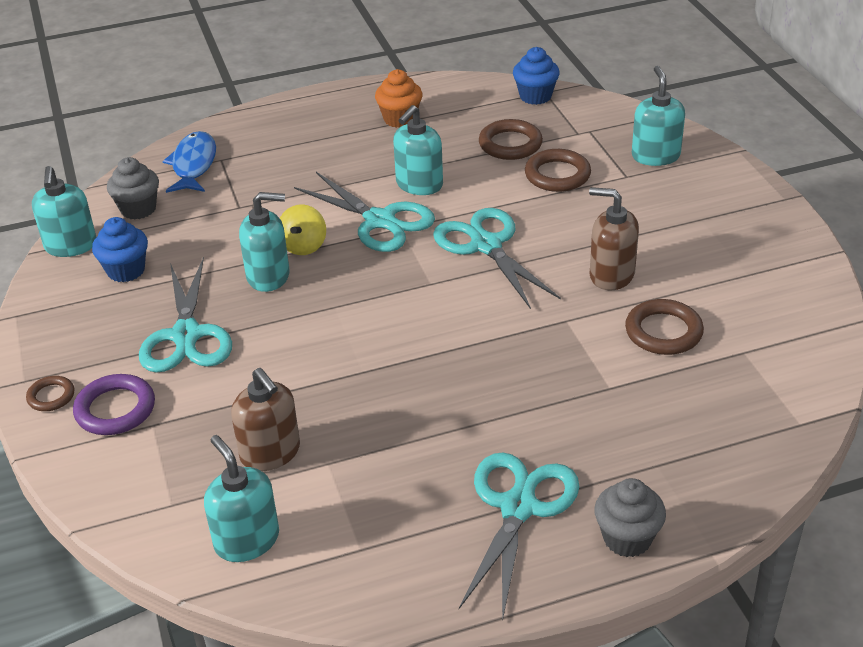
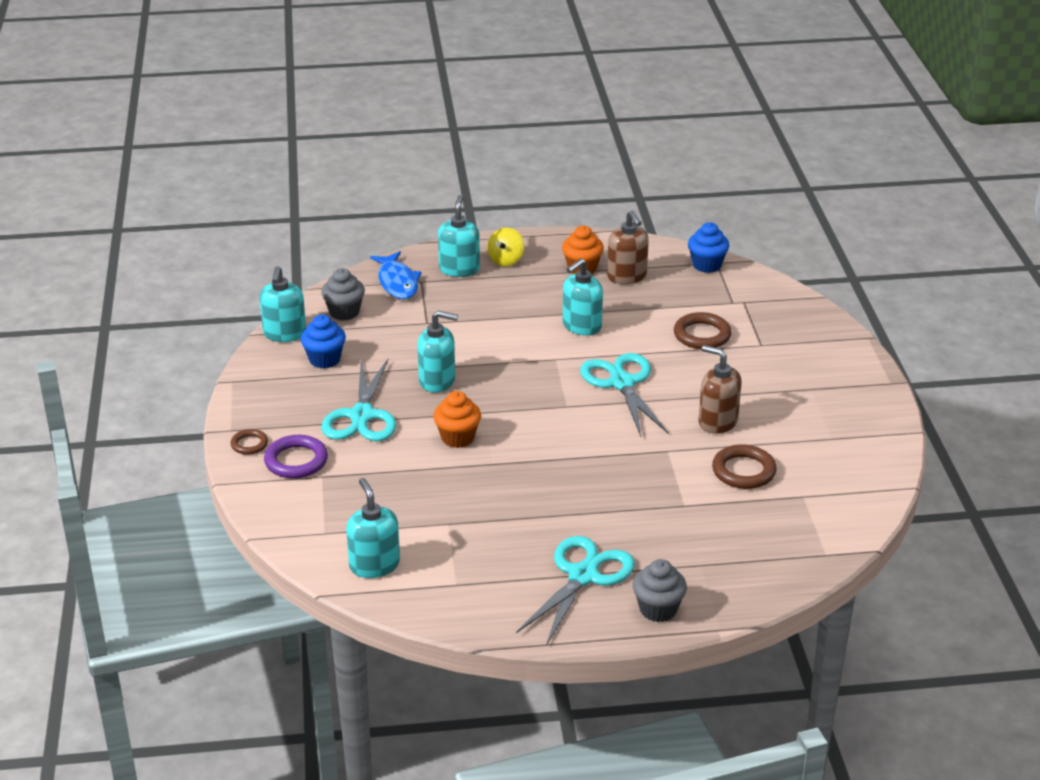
camera: 10 degrees right, 5 degrees down
blue fish [162,131,216,193] -> blue fish turned 150 degrees clockwise [370,251,422,299]
brown soap dispenser [231,368,300,471] -> brown soap dispenser moved to [607,210,649,284]
yellow spinning top [280,204,326,255] -> yellow spinning top moved to [487,228,524,266]
turquoise scissors [294,172,435,252] -> none
brown ring [479,119,543,160] -> none
turquoise soap dispenser [632,66,685,166] -> turquoise soap dispenser moved to [438,195,480,277]
none -> orange cupcake [433,391,481,448]

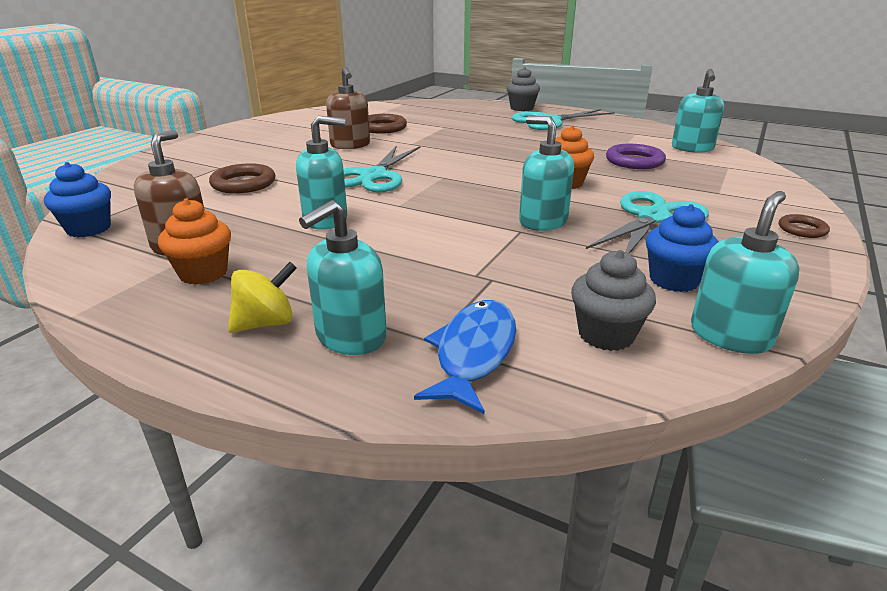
camera: 145 degrees left, 5 degrees down
purple ring [264,435,328,479] -> purple ring moved to [606,144,666,169]

